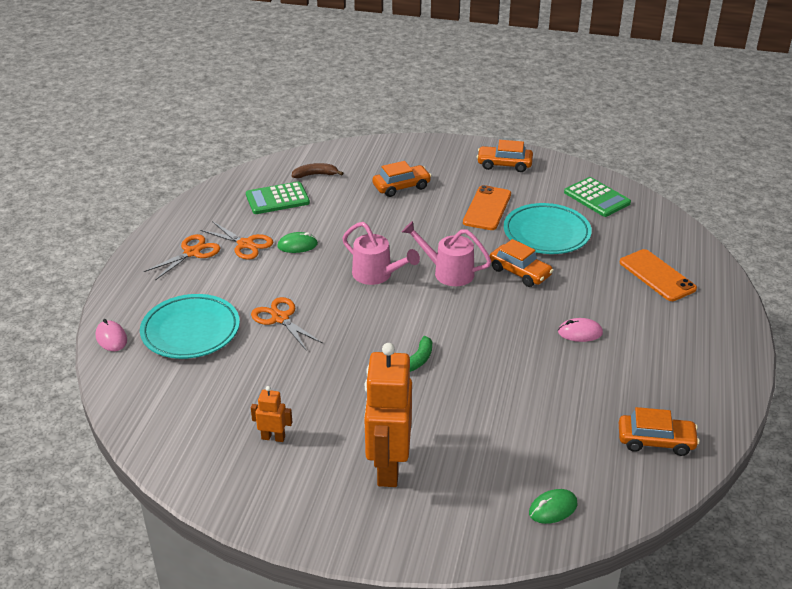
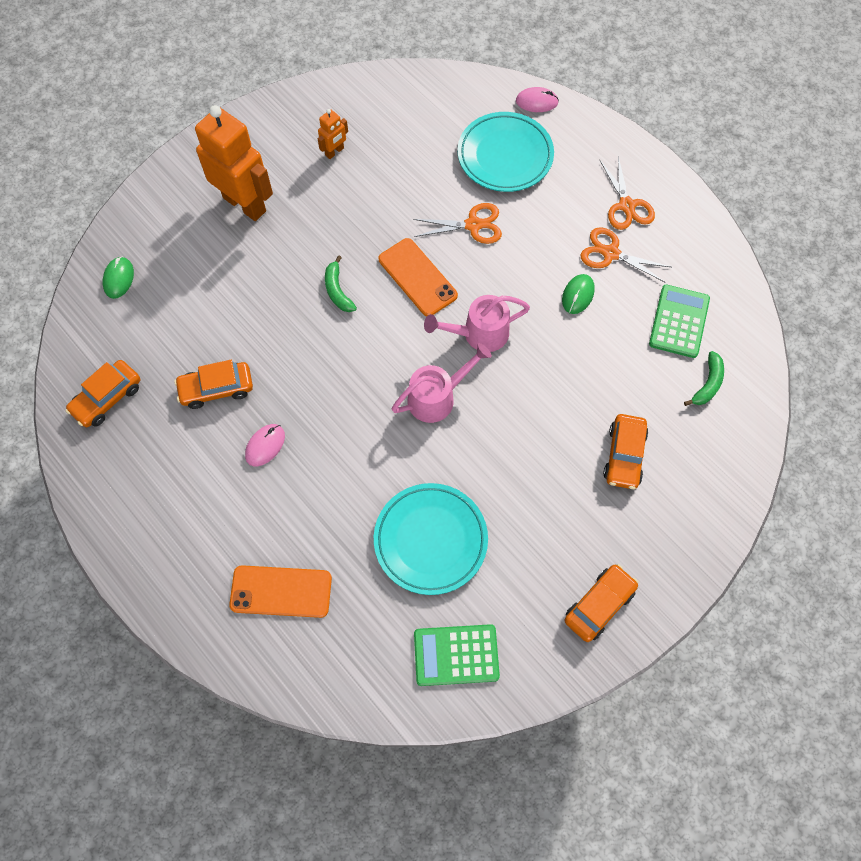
camera: 125 degrees right, 30 degrees up
orange scissors [200,221,273,259] -> orange scissors turned 45 degrees clockwise [580,227,671,282]
brown banana [292,163,343,178] -> green banana [684,351,724,406]
orange phone [463,185,511,230] -> orange phone moved to [379,238,458,316]
orange car [490,239,553,287] -> orange car moved to [174,360,253,409]

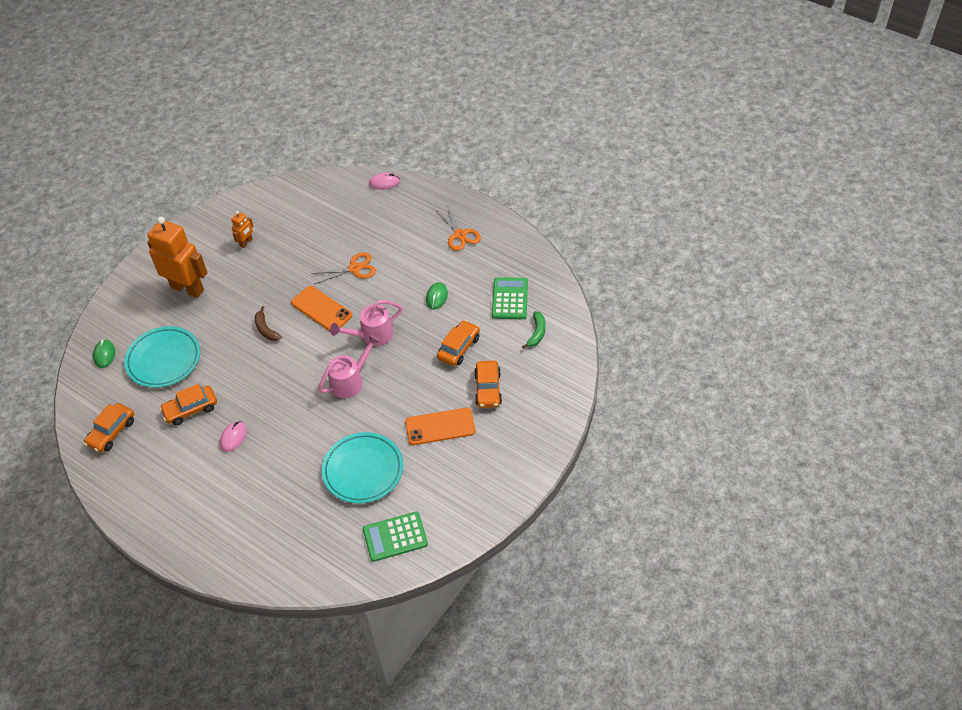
camera: 10 degrees left, 15 degrees down
orange phone [229,565,332,618] -> orange phone moved to [405,408,475,445]
green banana [325,255,357,312] -> brown banana [255,306,282,341]
turquoise plate [458,112,554,192] -> turquoise plate moved to [124,326,200,388]
orange car [564,564,638,642] -> orange car moved to [437,320,480,366]
orange scissors [580,227,671,282] -> none

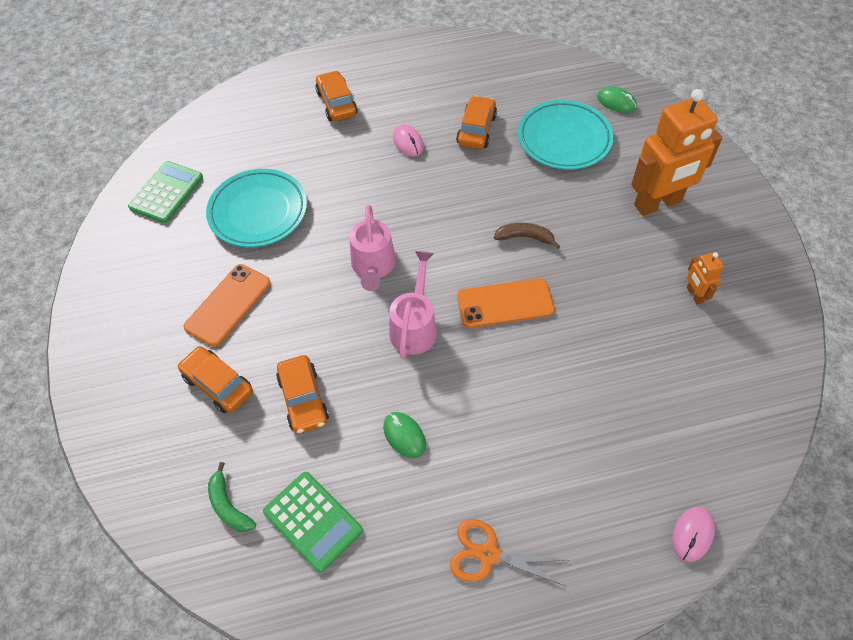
camera: 130 degrees right, 5 degrees up
orange car [84,403,134,453] -> orange car moved to [315,70,358,121]
orange scissors [311,252,376,284] -> none

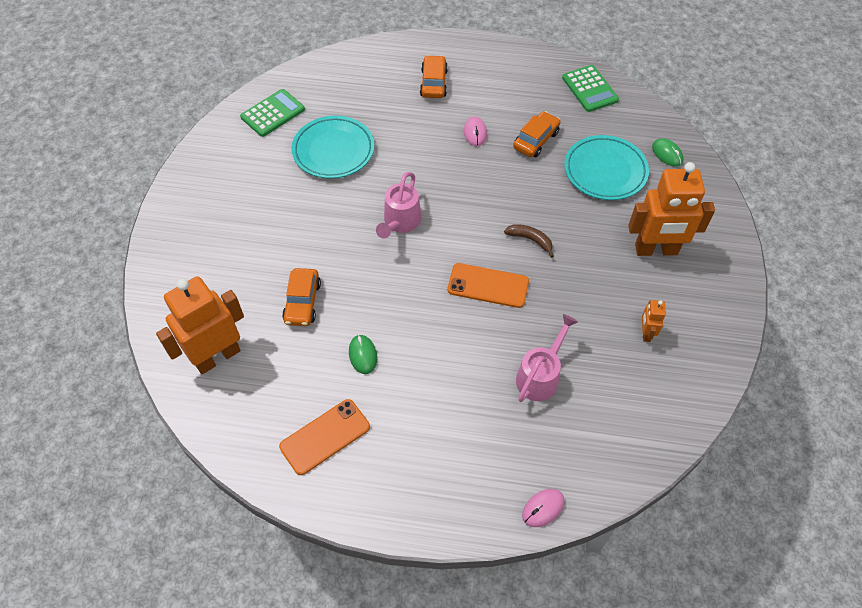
camera: 20 degrees right, 0 degrees up
orange car [178,346,253,413] -> none
orange phone [183,264,271,347] -> orange phone moved to [279,399,370,475]
green banana [208,462,256,532] -> orange robot [156,276,244,374]
green calculator [263,472,363,573] -> green calculator moved to [562,65,619,112]
pink watering can [389,251,437,359] -> pink watering can moved to [516,314,578,402]
orange scissors [450,519,567,586] -> none

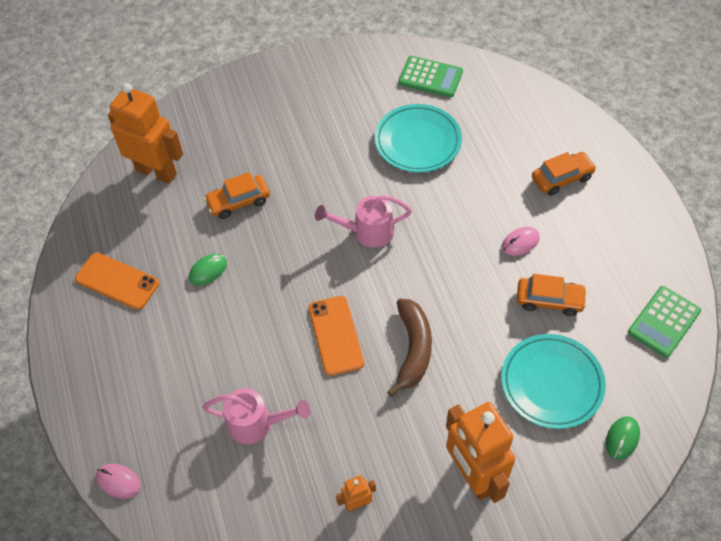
camera: 65 degrees right, 0 degrees up
brown banana [504,224,554,258] -> brown banana [387,298,432,397], size x1.70

